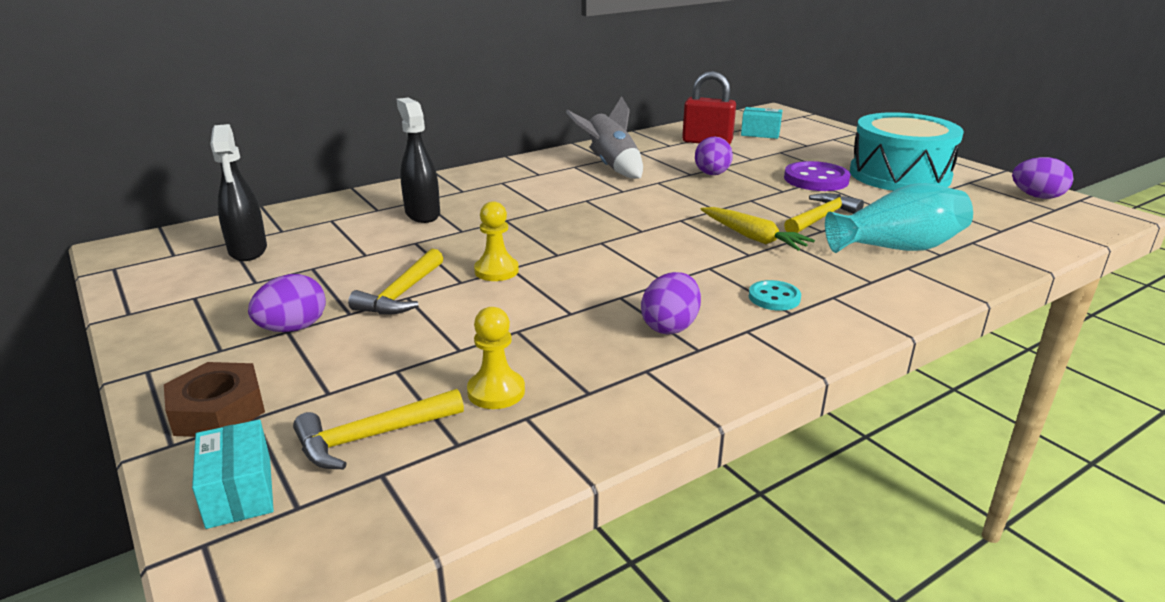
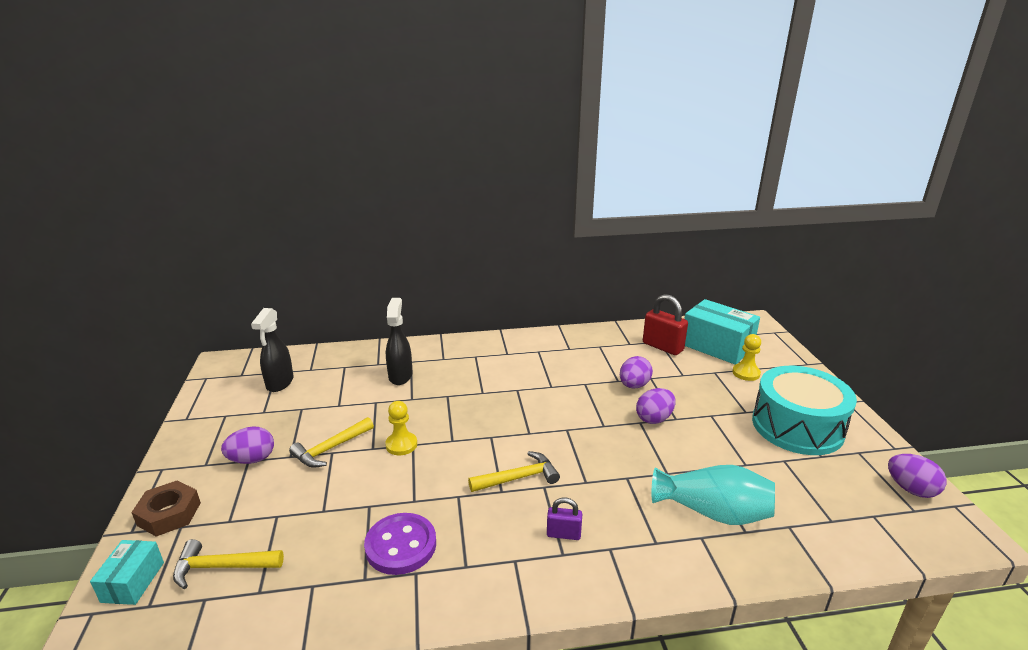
camera: 25 degrees right, 0 degrees up
yellow pawn [467,307,525,409] -> yellow pawn moved to [732,334,761,381]
grey rocket [566,96,643,179] -> none
purple egg [641,272,701,334] -> purple egg moved to [636,388,676,424]
yellow carrot [701,207,815,251] -> none
turquoise box [741,107,783,139] -> turquoise box [684,299,760,364], size x1.89
turquoise button [749,280,801,310] -> purple padlock [547,497,582,540]
purple button [784,161,850,191] -> purple button moved to [364,513,436,575]
yellow hammer [784,193,864,233] -> yellow hammer moved to [468,451,560,492]

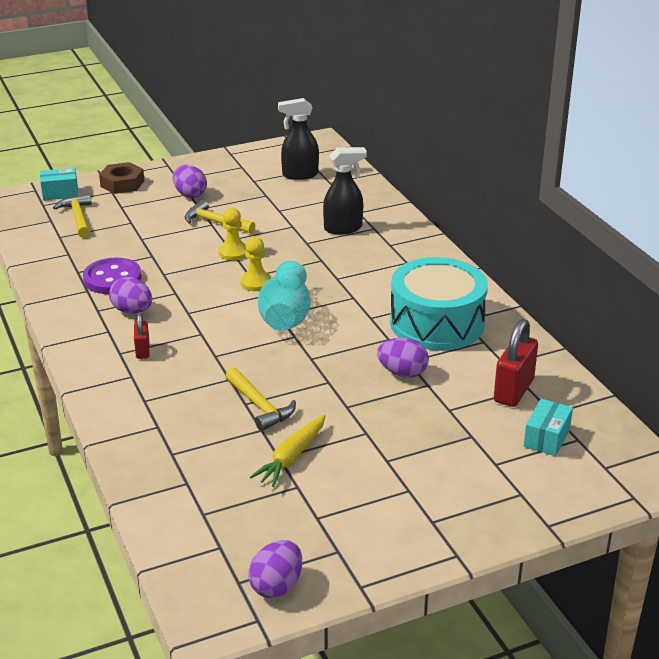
camera: 75 degrees right, 5 degrees up
yellow hammer [468,451,560,492] -> yellow hammer moved to [225,368,296,431]
purple padlock [547,497,582,540] -> red padlock [134,312,150,359]
purple egg [636,388,676,424] -> purple egg moved to [109,277,152,314]
turquoise vase [652,465,775,525] -> turquoise vase moved to [258,261,311,331]
turquoise box [684,299,760,364] -> turquoise box [524,399,573,456], size x0.53
yellow pawn [732,334,761,381] -> yellow pawn moved to [241,237,272,291]
turquoise drum [752,366,857,455] -> turquoise drum moved to [390,257,488,350]
none -> yellow carrot [250,415,326,487]

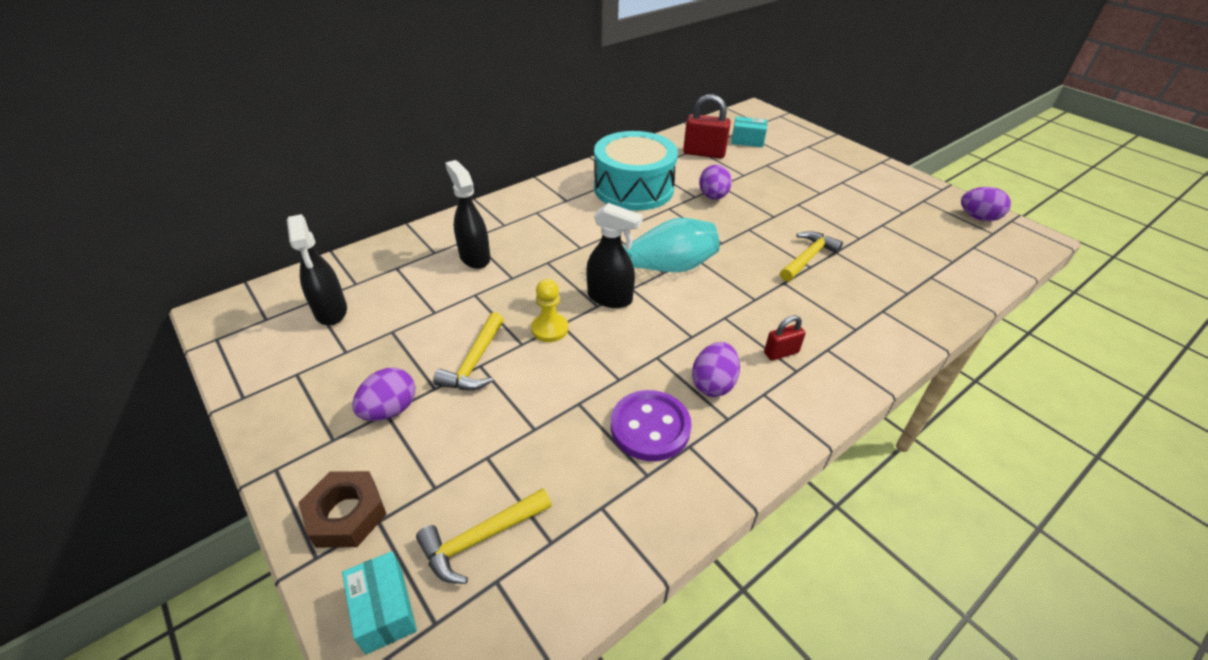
camera: 105 degrees left, 10 degrees up
yellow pawn [241,237,272,291] -> black spray bottle [586,203,643,308]
yellow carrot [250,415,326,487] -> none

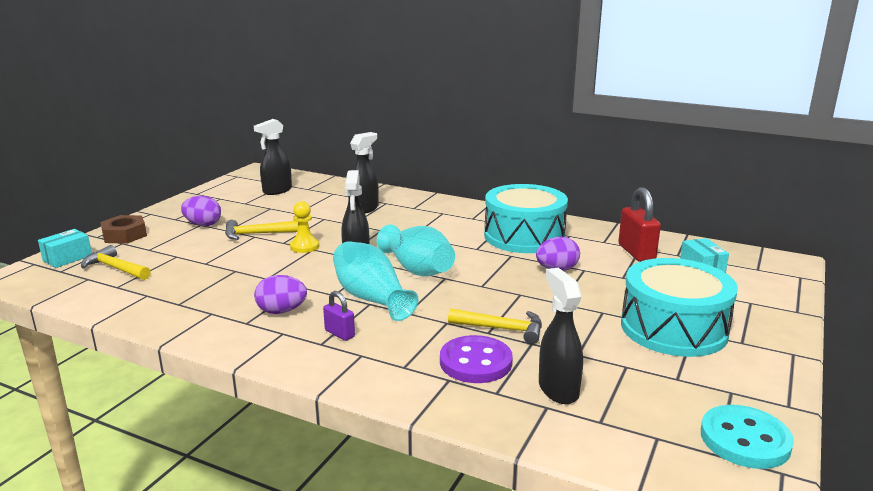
camera: 65 degrees right, 20 degrees down
purple button [611,390,692,461] -> purple button moved to [440,335,513,383]
red padlock [764,315,806,361] -> purple padlock [323,291,355,341]
purple egg [961,187,1011,221] -> turquoise button [701,405,794,469]
none -> turquoise vase [333,241,418,321]
none -> black spray bottle [539,268,583,404]
none -> turquoise drum [621,258,738,357]

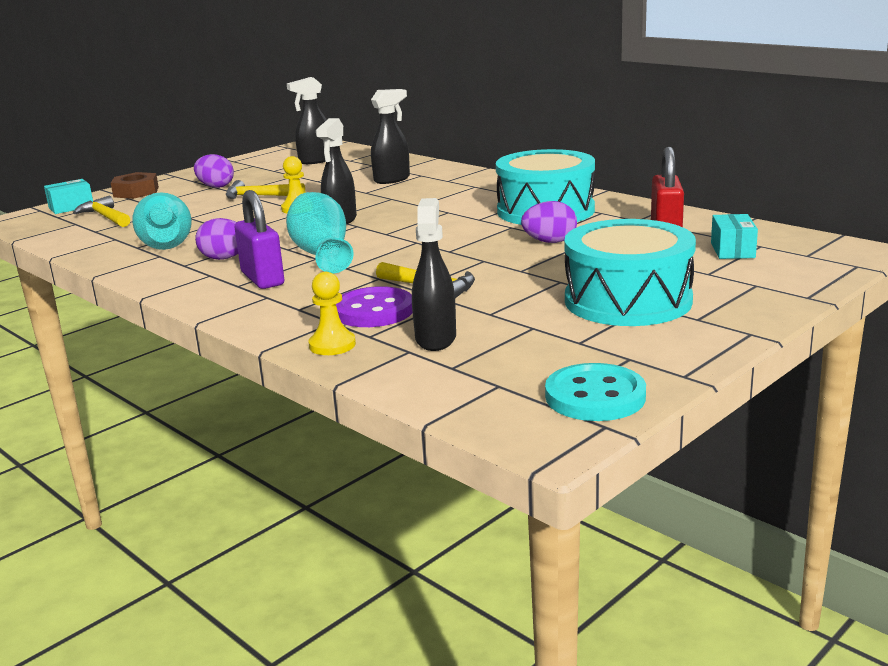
camera: 20 degrees right, 0 degrees up
purple padlock [323,291,355,341] -> purple padlock [235,190,284,289], size x1.79
turquoise vase [377,225,455,276] -> turquoise vase moved to [132,192,192,250]
none -> yellow pawn [308,272,356,355]

